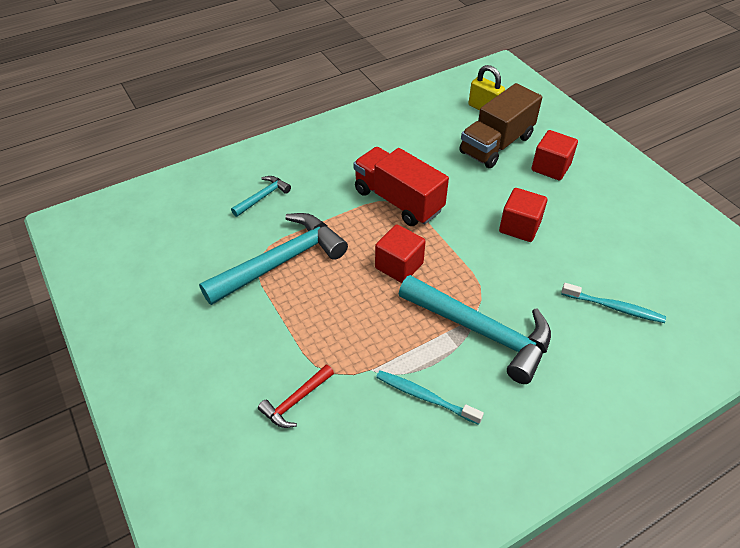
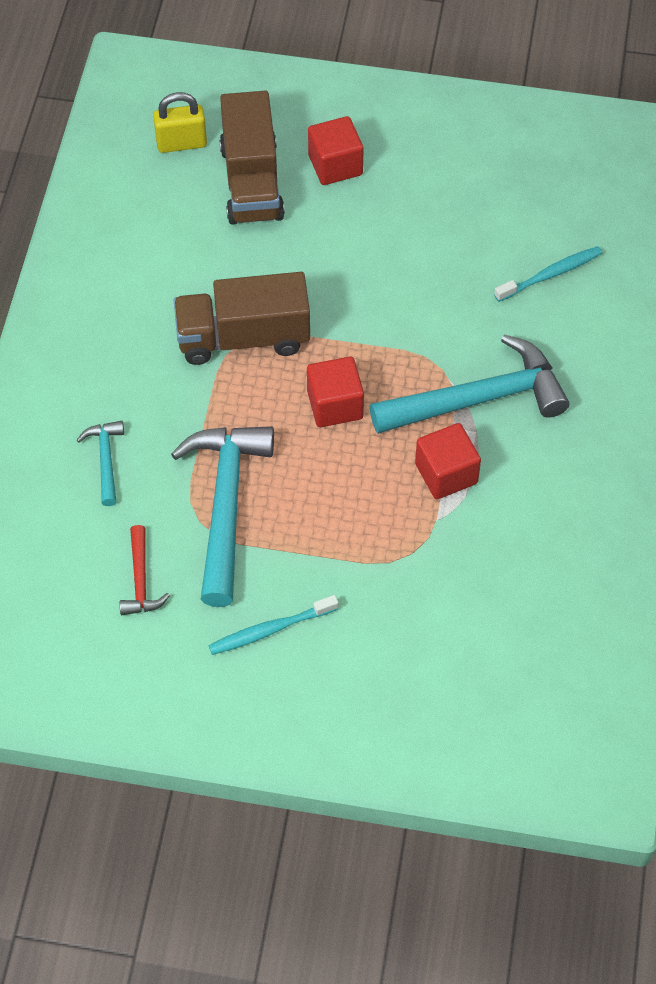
camera: 50 degrees left, 10 degrees up
red hammer [258,364,334,428] -> red hammer moved to [120,525,170,615]
red truck [353,147,449,226] -> brown truck [174,272,310,365]
turquoise toothbrush [376,371,484,425] -> turquoise toothbrush moved to [208,595,339,655]
red cube [499,188,547,242] -> red cube moved to [415,423,481,499]

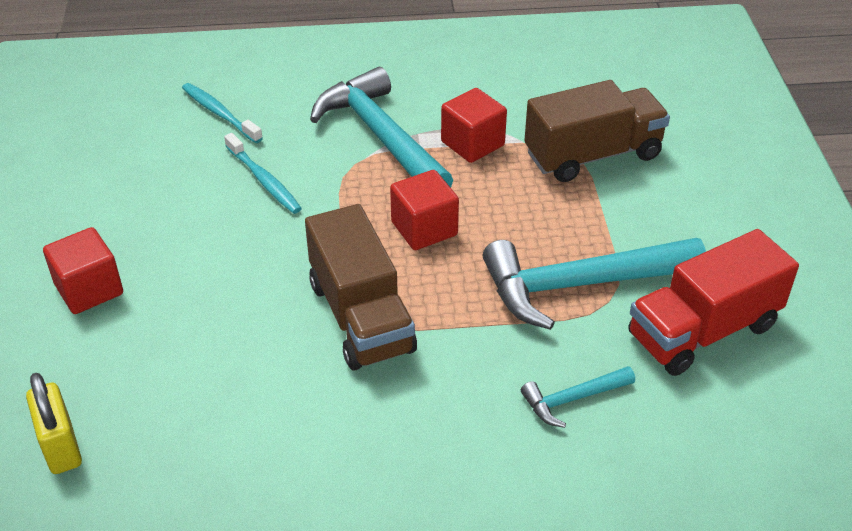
camera: 105 degrees left, 15 degrees down
red hammer [120,525,170,615] -> red truck [628,229,799,376]
turquoise toothbrush [208,595,339,655] -> turquoise toothbrush moved to [224,133,302,214]
brown truck [219,91,285,225] -> brown truck moved to [524,80,670,182]

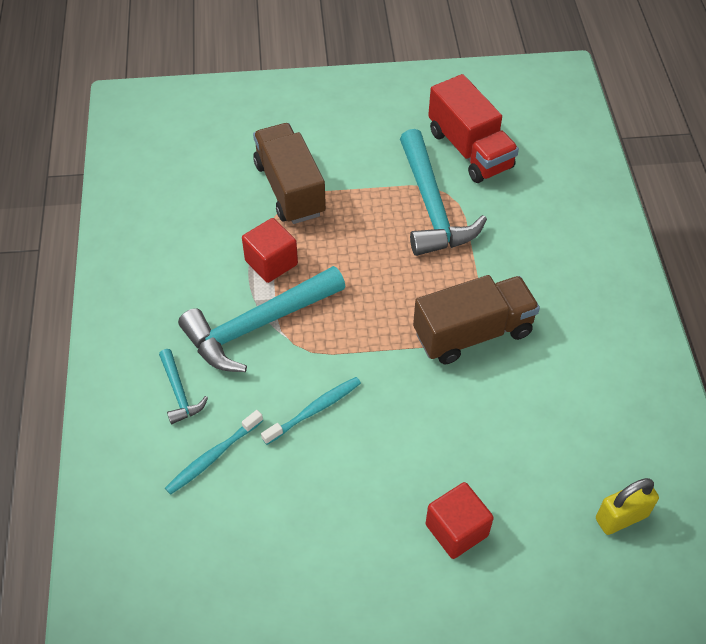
camera: 90 degrees left, 10 degrees up
red cube [390,170,459,250] -> none
turquoise hammer [521,366,635,428] -> turquoise hammer moved to [159,349,208,424]

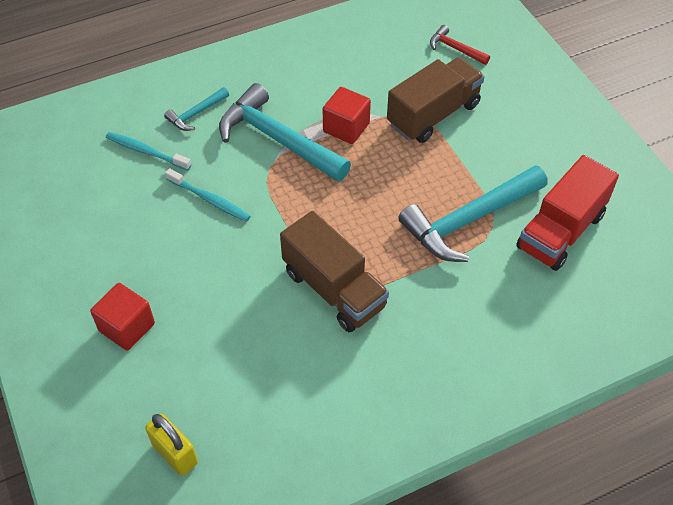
camera: 70 degrees right, 0 degrees up
none -> red hammer [430,25,490,65]

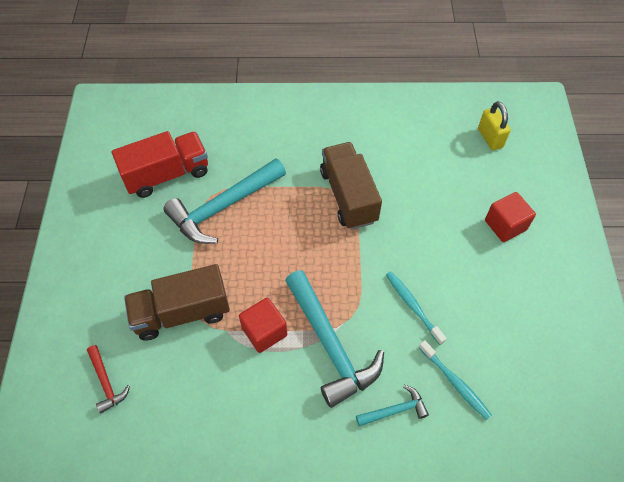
camera: 155 degrees left, 5 degrees up
turquoise hammer [398,165,548,262] -> turquoise hammer turned 150 degrees clockwise [163,158,286,244]

